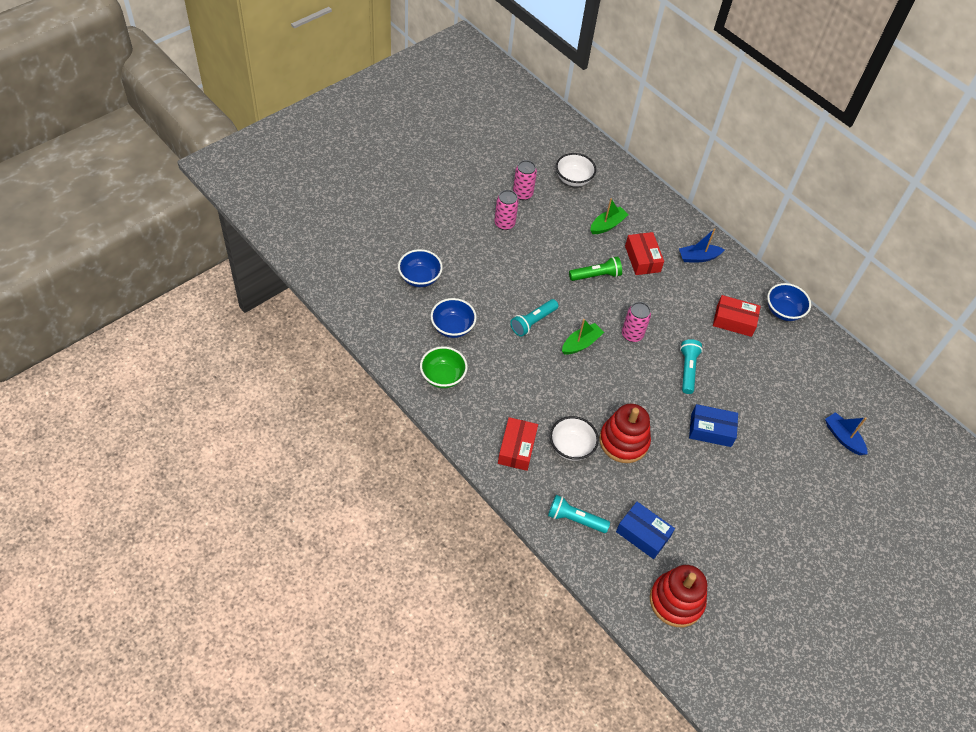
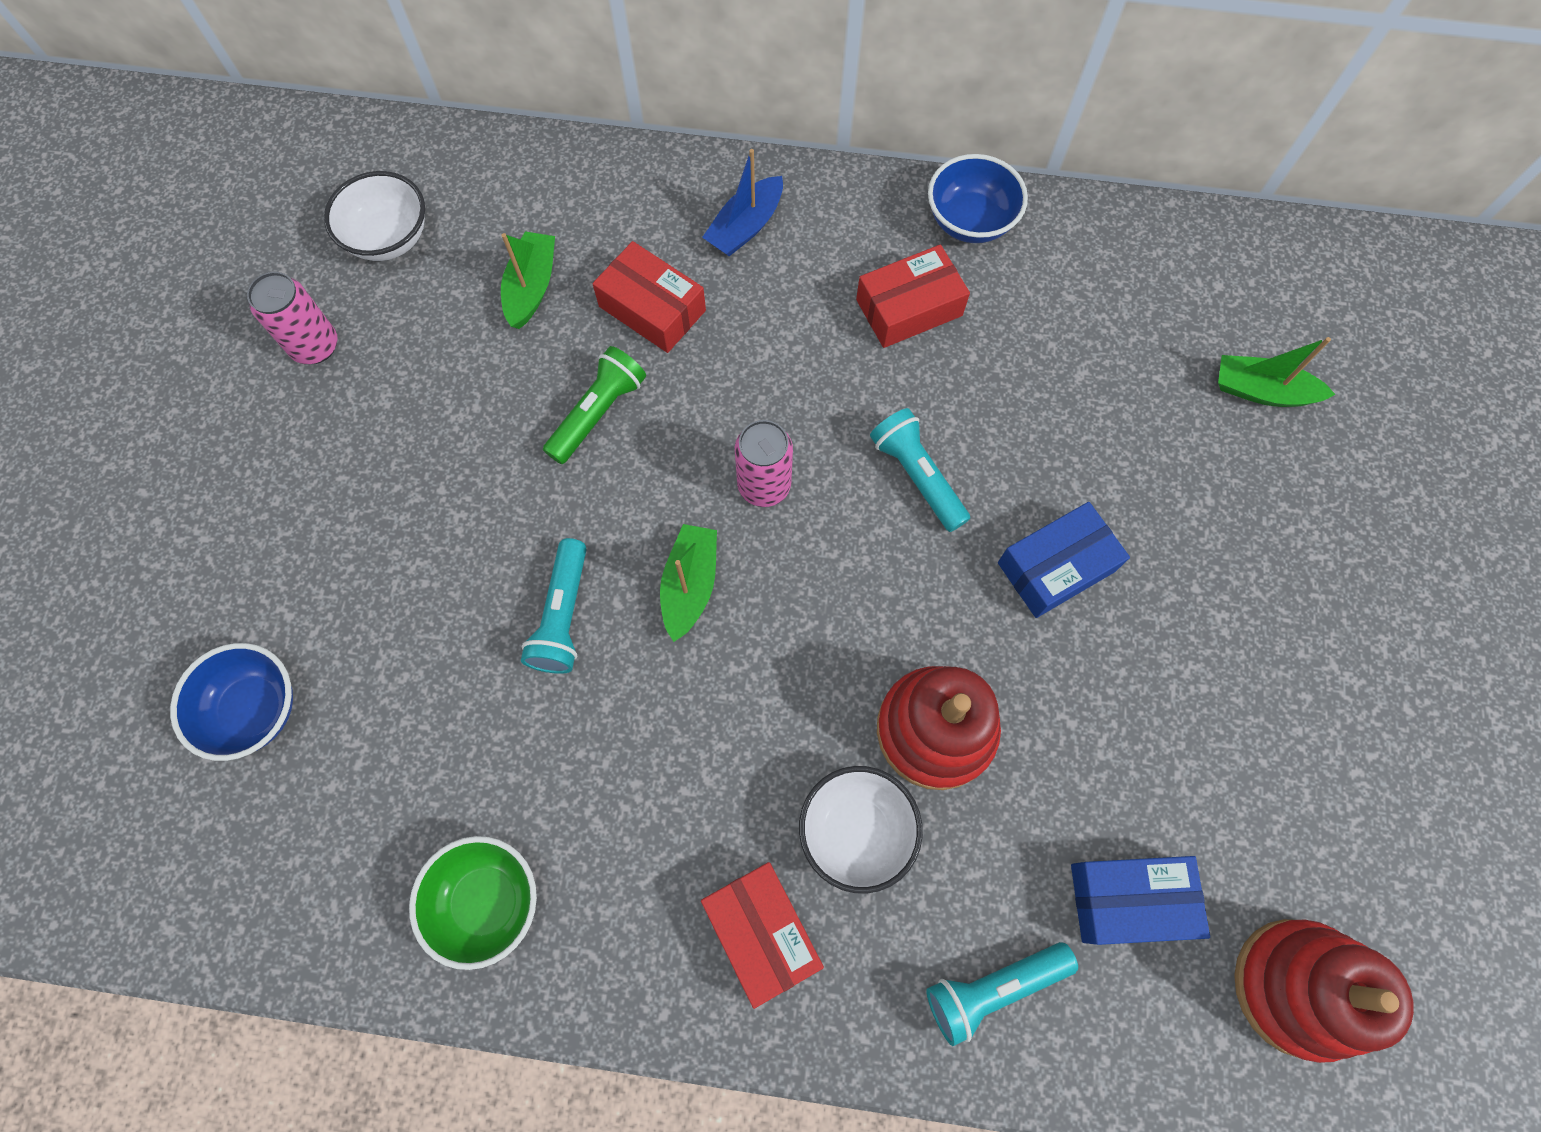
camera: 35 degrees left, 15 degrees up
blue bowl [431,298,477,338] -> none
pink can [494,190,519,230] -> none
blue boat [825,412,868,455] -> green boat [1218,337,1336,407]

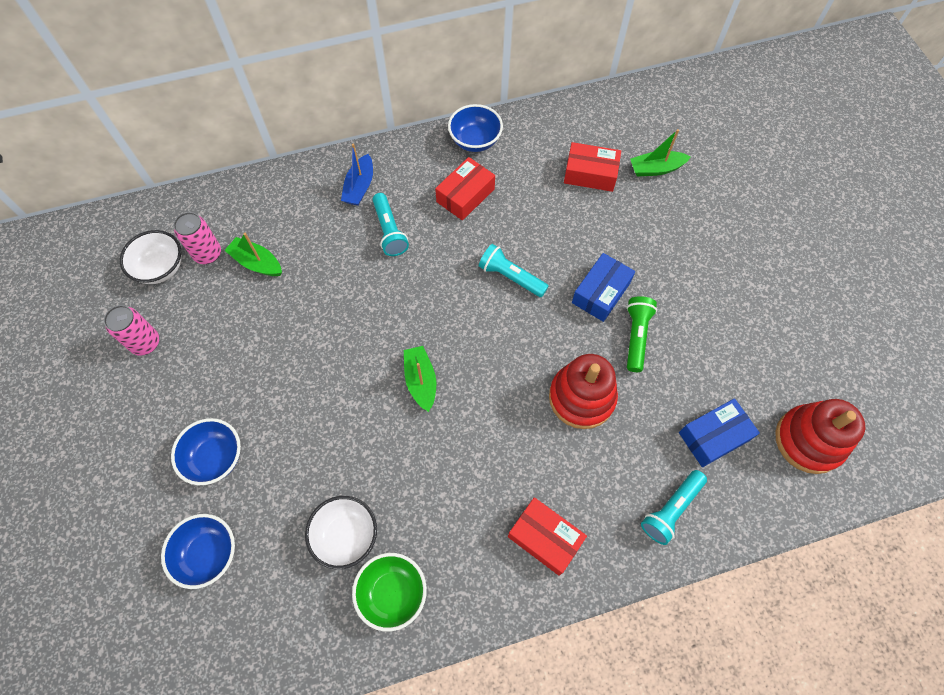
camera: 25 degrees left, 5 degrees down
green boat [501,231,555,329] -> green boat turned 45 degrees counterclockwise [224,233,282,276]
turquoise flashlight [521,538,587,674] -> turquoise flashlight moved to [372,193,409,256]
green flashlight [543,346,646,464] -> green flashlight moved to [627,296,657,372]
red box [592,241,706,353] -> red box moved to [564,142,621,192]
pink can [735,420,793,507] -> pink can moved to [174,212,221,264]
white bowl [799,766,923,894] -> white bowl moved to [305,496,377,569]
none -> blue bowl [171,418,241,485]

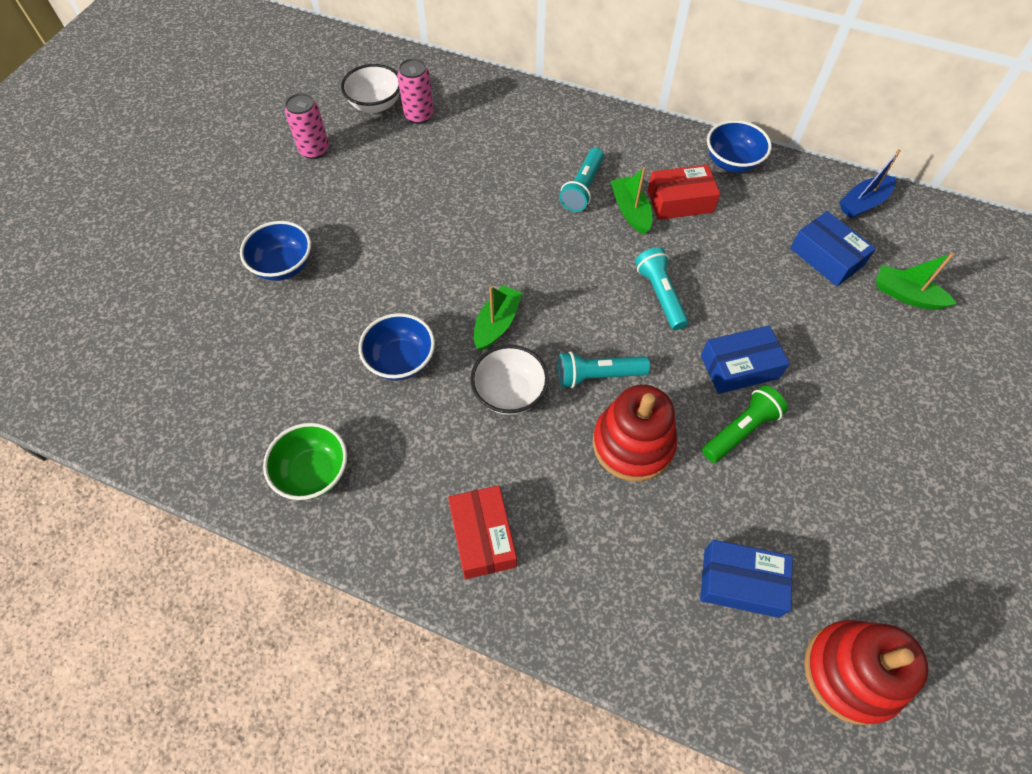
camera: 40 degrees right, 5 degrees down
blue bowl [161,514,235,589] -> blue bowl moved to [359,313,435,381]
green boat [224,233,282,276] -> green boat moved to [610,167,652,235]
white bowl [305,496,377,569] -> white bowl moved to [470,345,549,415]
blue boat [341,143,373,206] -> blue boat moved to [840,149,901,219]
red box [564,142,621,192] -> blue box [790,211,876,286]
turquoise flashlight [641,470,707,545] -> turquoise flashlight moved to [558,351,650,388]

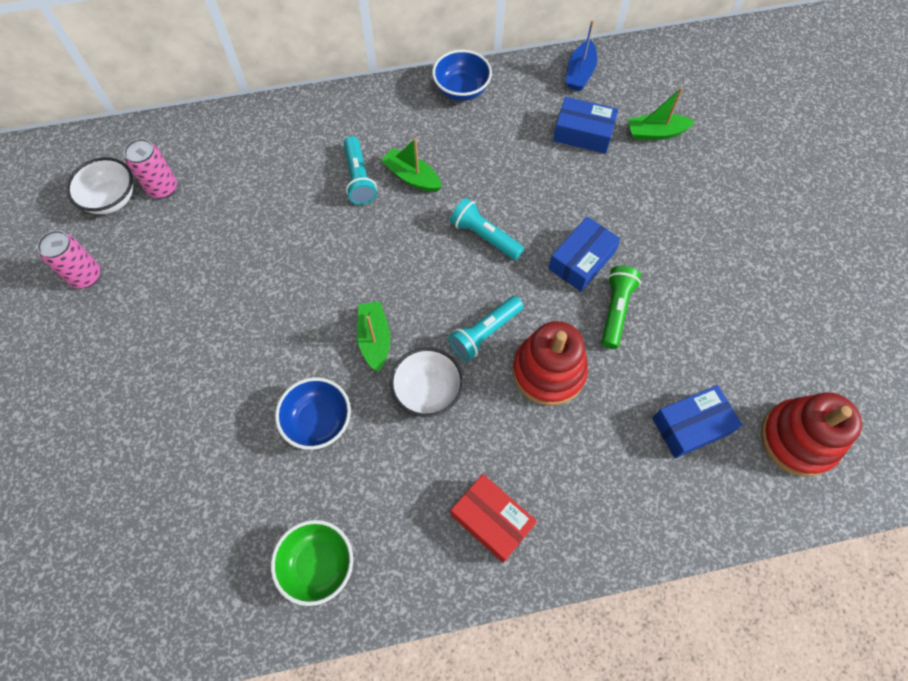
camera: 35 degrees left, 5 degrees up
blue bowl [240,221,311,281] -> none
red box [648,164,720,220] -> none

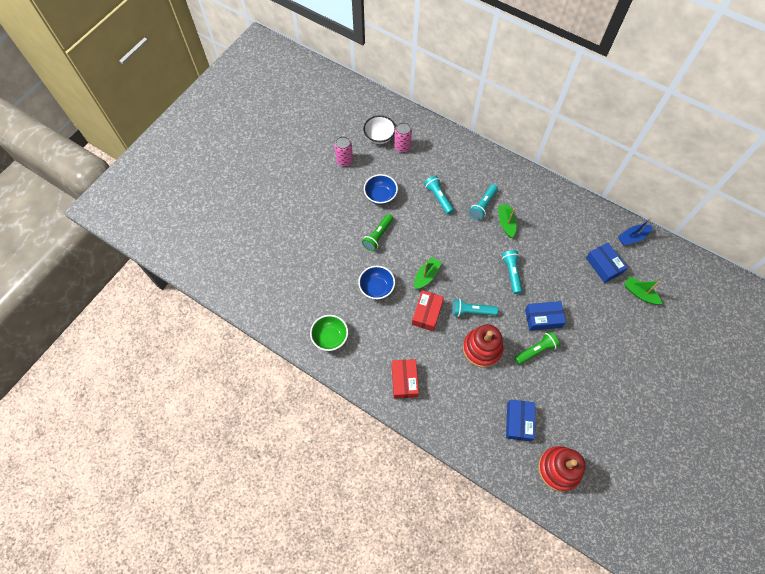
camera: 45 degrees right, 0 degrees up
white bowl [390,347,464,417] -> red box [412,290,444,332]
blue bowl [432,50,492,101] -> blue bowl moved to [364,174,398,205]
blue box [652,385,742,458] -> blue box turned 75 degrees clockwise [506,400,535,441]
none -> green flashlight [362,214,393,251]
none -> turquoise flashlight [424,175,454,214]

